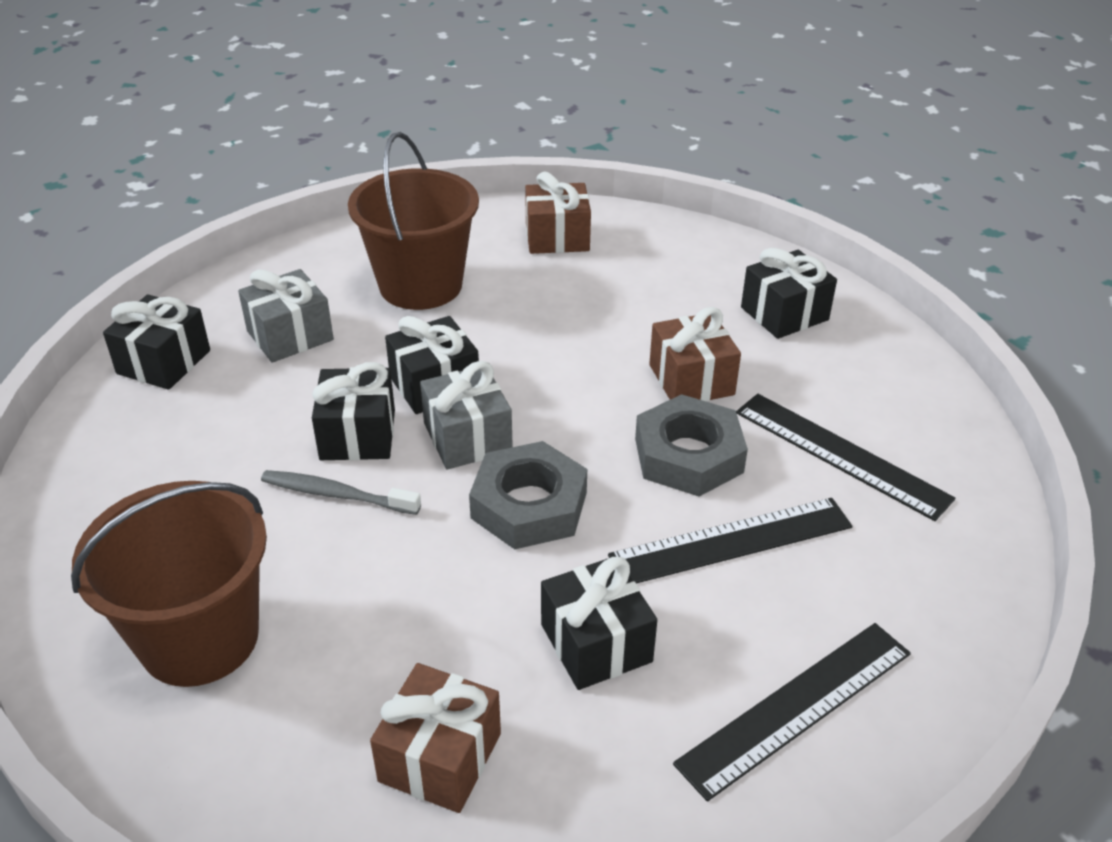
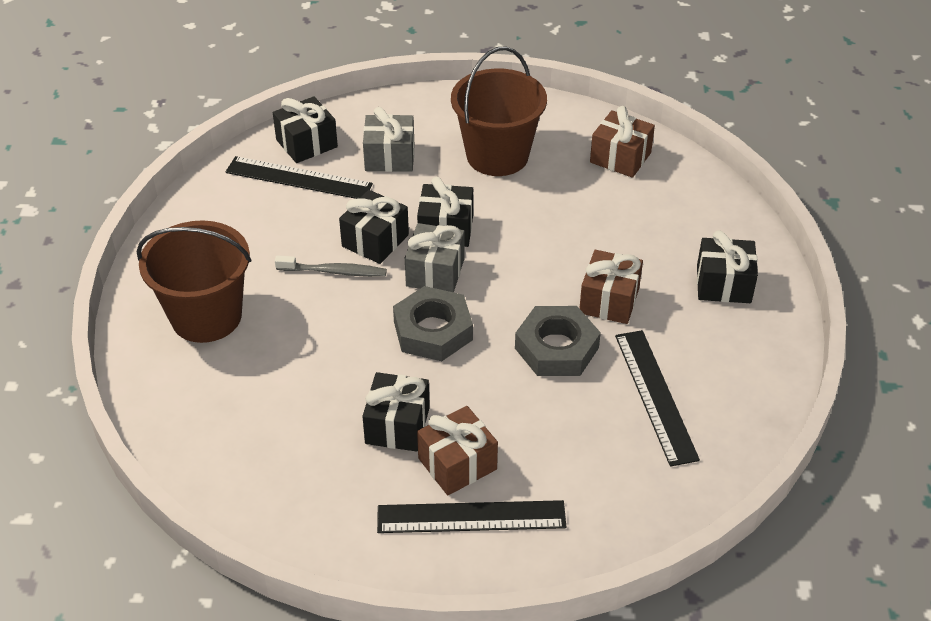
camera: 35 degrees right, 5 degrees up
grey toothbrush [261,470,421,515] -> grey toothbrush turned 135 degrees clockwise [275,255,387,277]
brown gift [370,663,501,813] -> brown gift moved to [417,406,498,495]
black ruler [608,498,853,583] -> black ruler moved to [226,156,373,199]

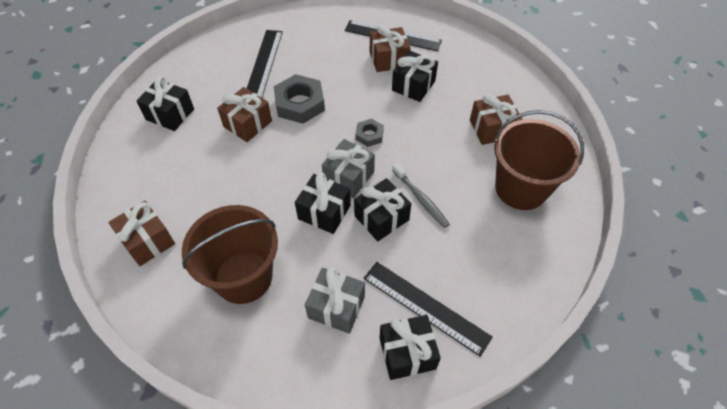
camera: 160 degrees left, 10 degrees up
grey toothbrush [275,255,387,277] -> grey toothbrush turned 150 degrees counterclockwise [392,163,450,228]
grey nut [393,286,473,361] -> grey nut [355,118,384,147], size x0.54
none -> brown gift [470,93,522,145]

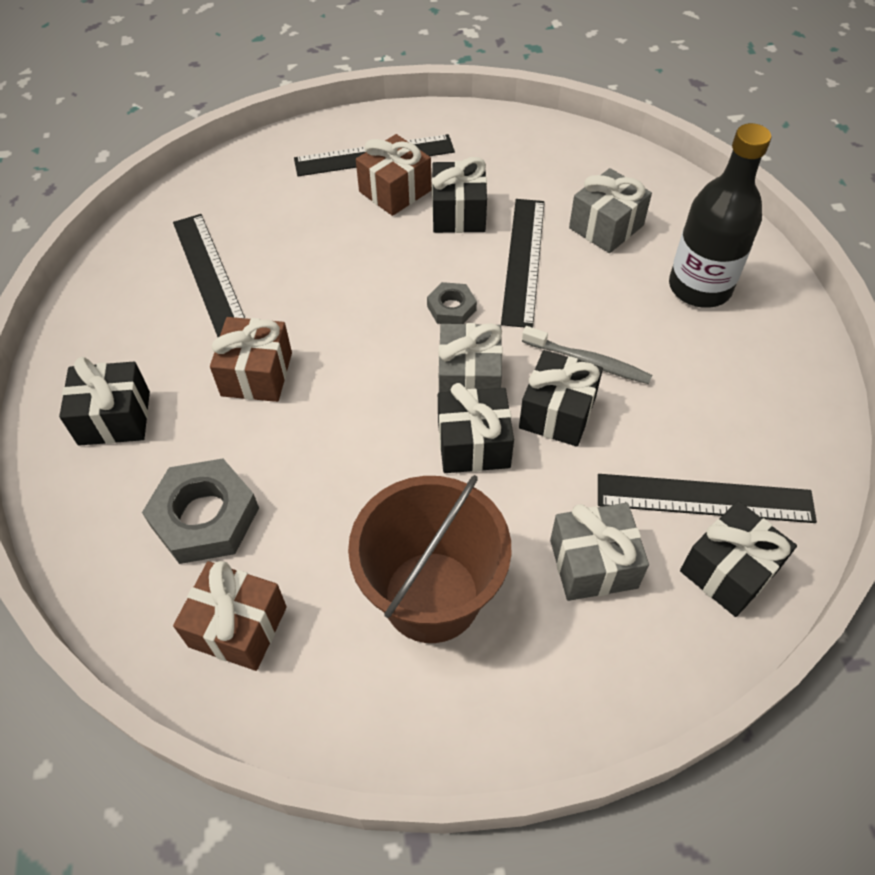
camera: 30 degrees left, 0 degrees up
grey nut [274,74,325,124] -> grey nut moved to [142,459,259,564]
brown gift [470,93,522,145] -> grey gift [569,168,652,253]
brown bucket [494,110,584,210] -> black bottle [669,123,771,308]
none -> black ruler [501,199,545,328]

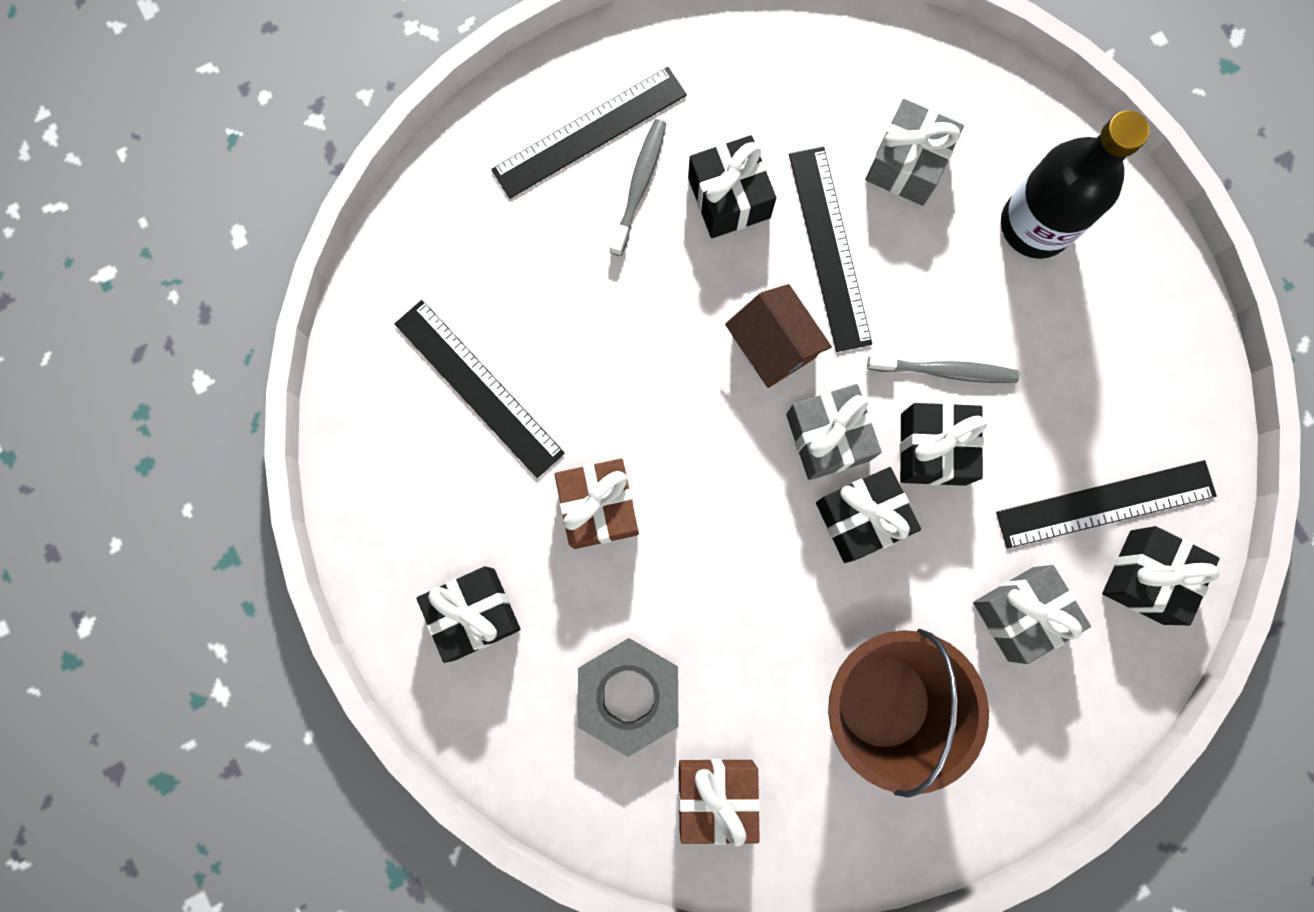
camera: 20 degrees left, 25 degrees up
brown gift [356,134,432,216] -> grey toothbrush [610,119,666,256]
grey nut [427,282,477,324] -> brown house [725,284,832,388]

